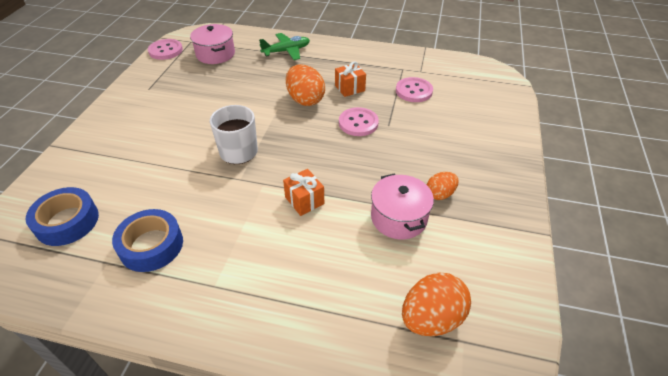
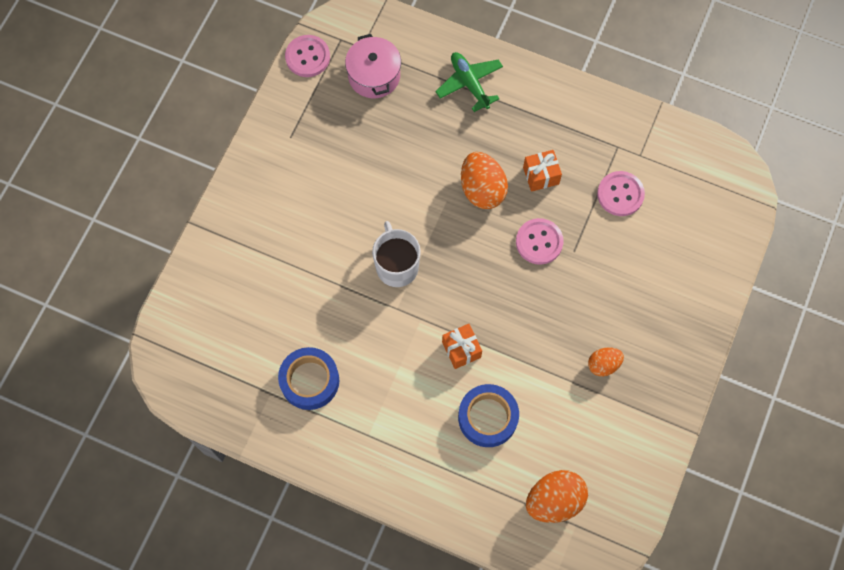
camera: 10 degrees right, 25 degrees up
blue tape [26,187,99,246] -> blue tape moved to [458,384,519,447]
green plane [259,33,310,60] -> green plane turned 105 degrees counterclockwise [435,52,503,112]
pink pot [371,173,434,239] -> none

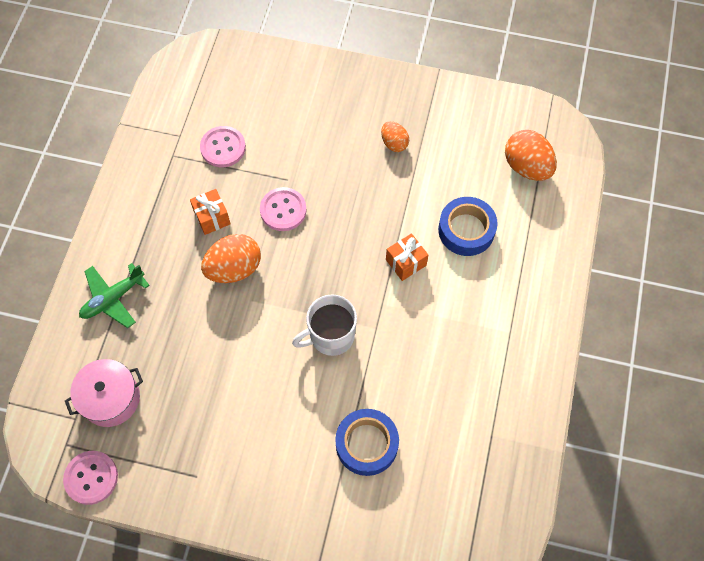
camera: 100 degrees left, 5 degrees down
blue tape [278,347,339,410] -> blue tape moved to [335,409,399,476]

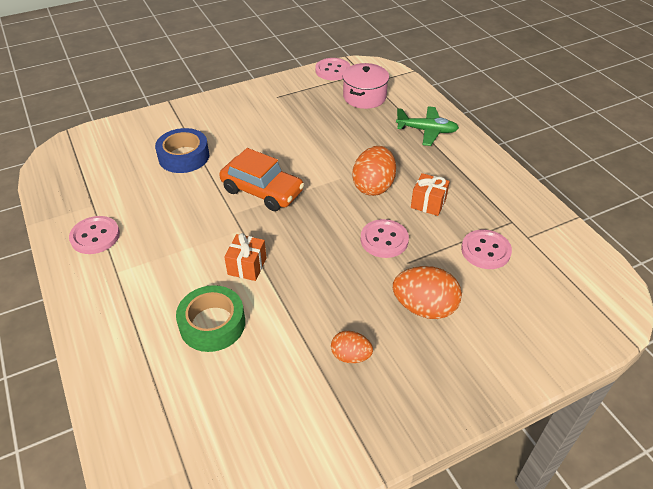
camera: 140 degrees right, 20 degrees down
green plane [79,263,150,328] -> green plane turned 90 degrees clockwise [396,106,459,146]
white mug [292,294,357,356] -> orange car [219,148,304,211]
blue tape [438,197,498,256] -> green tape [176,285,245,352]
orange egg [505,130,557,181] -> orange egg moved to [393,266,462,319]
none -> pink button [69,216,120,254]

